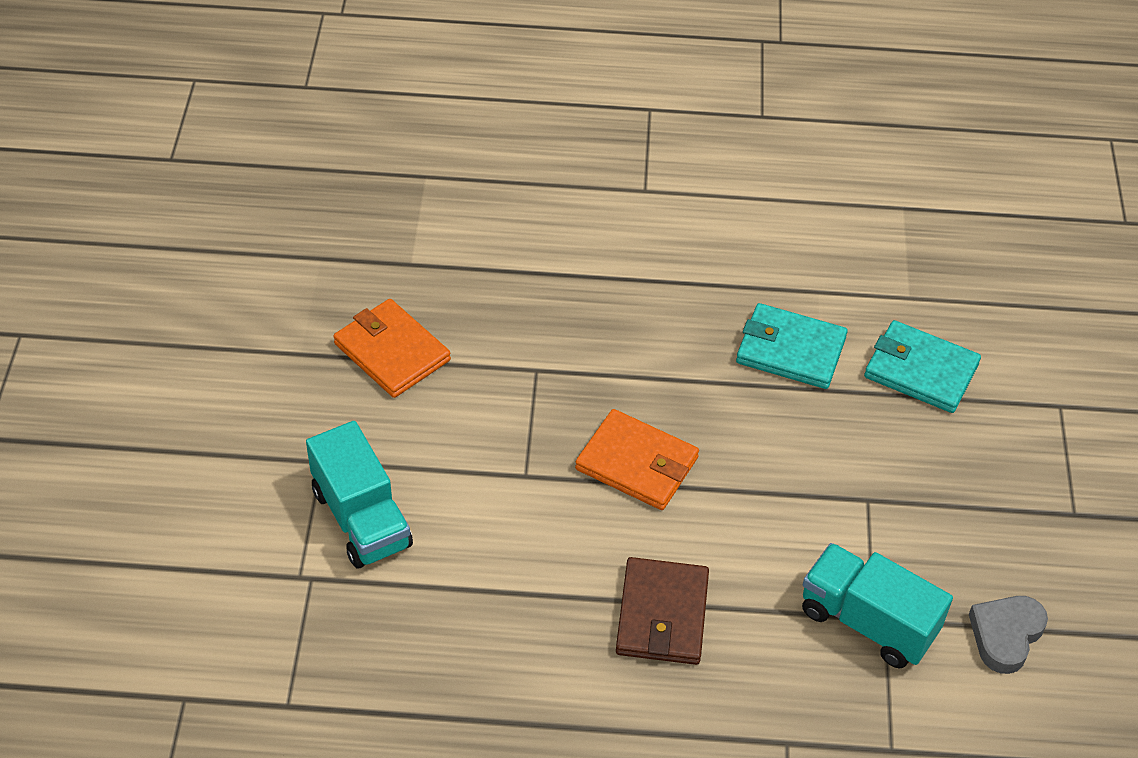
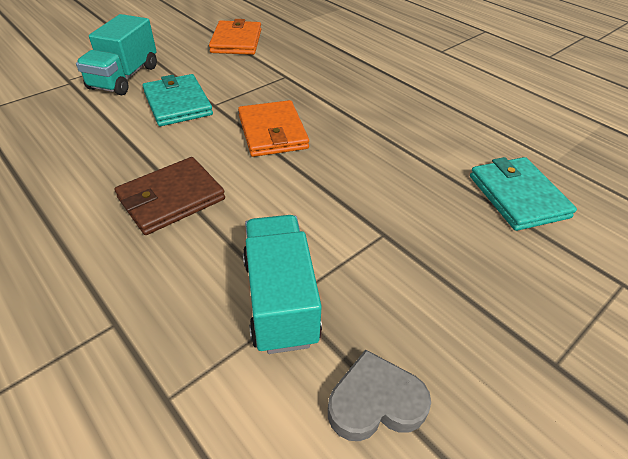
camera: 45 degrees right, 5 degrees down
turquoise wallet [736,303,848,389] -> turquoise wallet moved to [143,74,213,126]

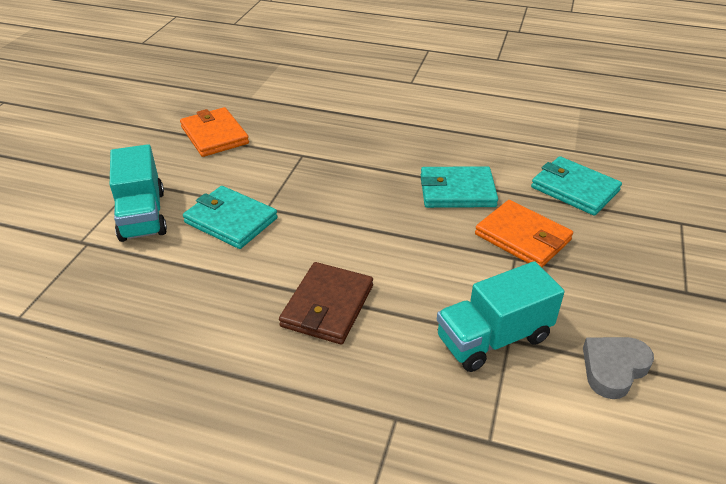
camera: 30 degrees left, 5 degrees down
orange wallet [238,100,309,157] -> orange wallet moved to [475,200,573,267]
turquoise truck [243,215,322,354] -> turquoise truck turned 75 degrees counterclockwise [437,261,565,372]
none -> turquoise wallet [421,166,498,208]

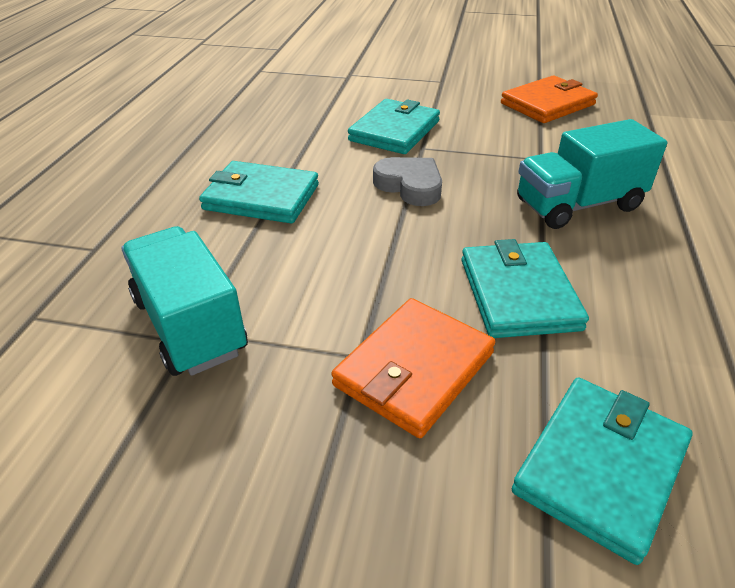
camera: 85 degrees right, 0 degrees up
turquoise truck [110,144,167,242] -> turquoise truck moved to [517,119,667,229]
brown wallet [279,262,373,345] -> turquoise wallet [199,161,319,223]
grey heart [583,337,654,399] -> grey heart moved to [373,157,442,206]

